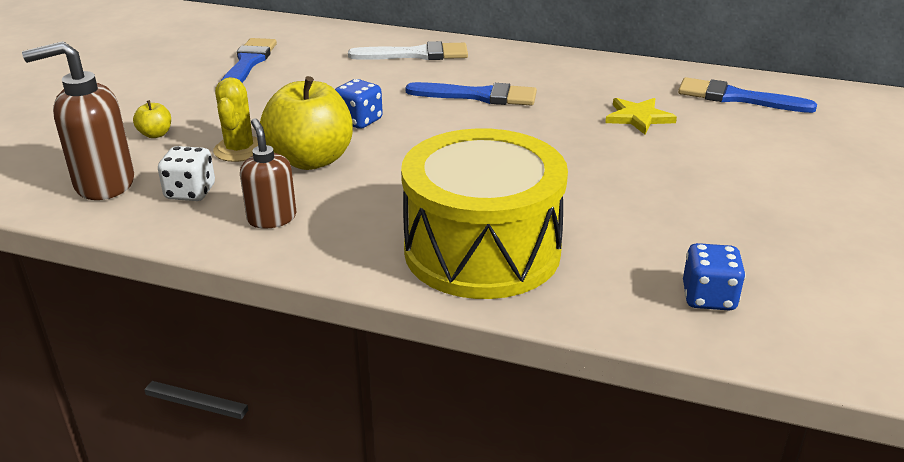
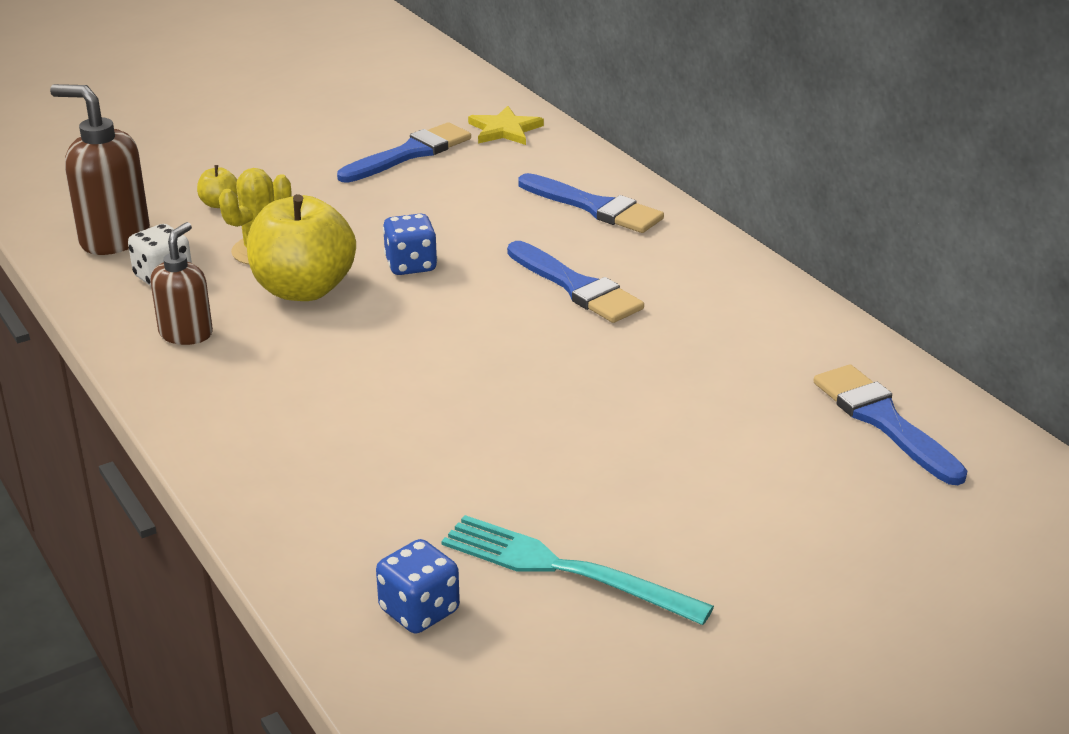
camera: 40 degrees right, 0 degrees up
white brush [348,41,468,60] -> blue brush [518,173,664,233]
yellow drum [401,128,568,299] -> none
yellow star [605,98,677,135] -> yellow star moved to [468,106,544,145]
none -> turquoise fork [441,515,714,625]

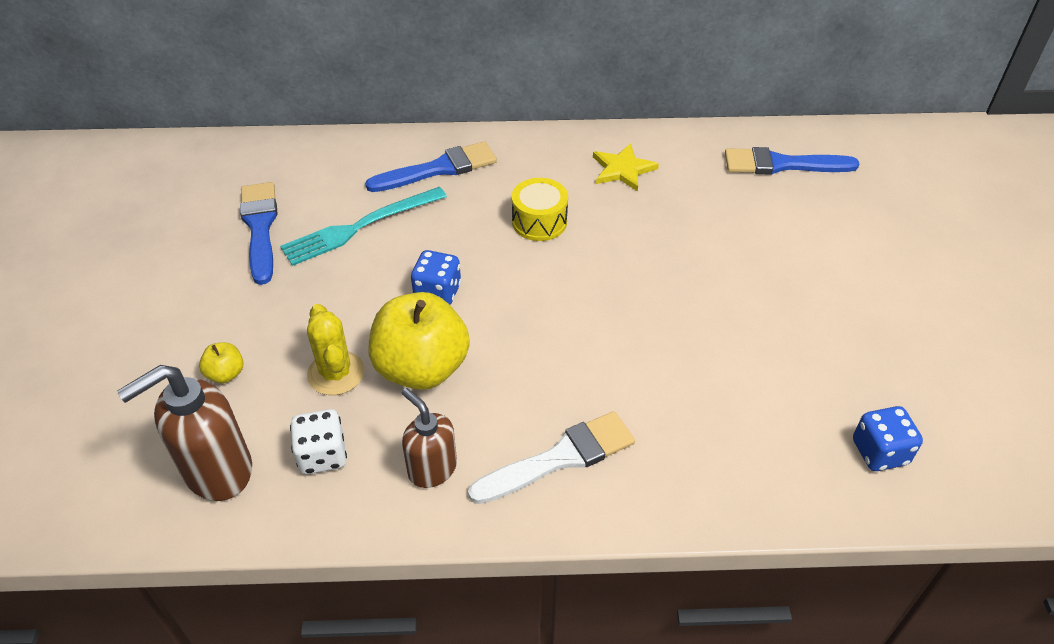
camera: 60 degrees left, 15 degrees up
turquoise fork [441,515,714,625] -> turquoise fork moved to [280,187,447,266]
yellow star [468,106,544,145] -> yellow star moved to [593,143,659,192]
blue brush [507,241,644,323] -> yellow drum [512,178,568,241]
none -> white brush [468,411,635,504]

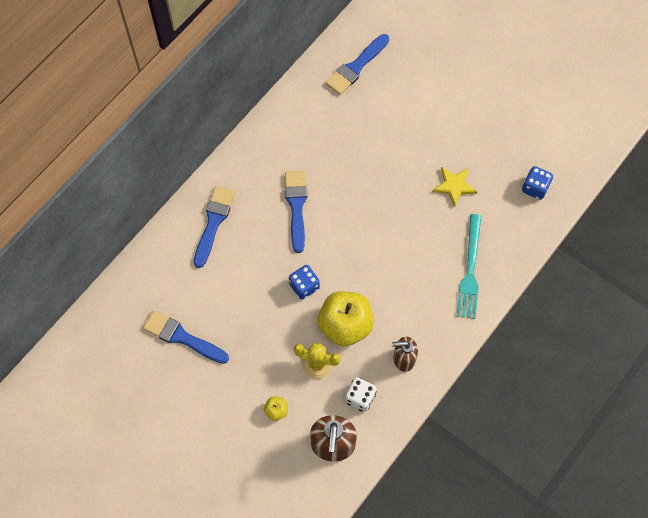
camera: 50 degrees left, 20 degrees up
turquoise fork [280,187,447,266] -> turquoise fork moved to [457,214,481,319]
white brush [468,411,635,504] -> none
yellow drum [512,178,568,241] -> blue brush [285,171,307,253]
yellow star [593,143,659,192] -> yellow star moved to [433,167,477,207]

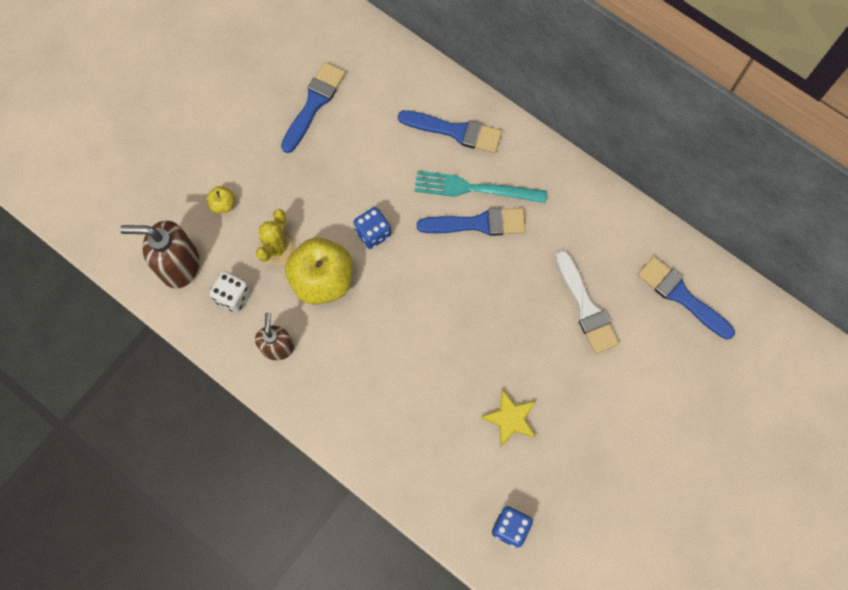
camera: 90 degrees right, 5 degrees up
turquoise fork [457,214,481,319] -> turquoise fork moved to [414,171,547,203]
none -> white brush [556,250,619,354]

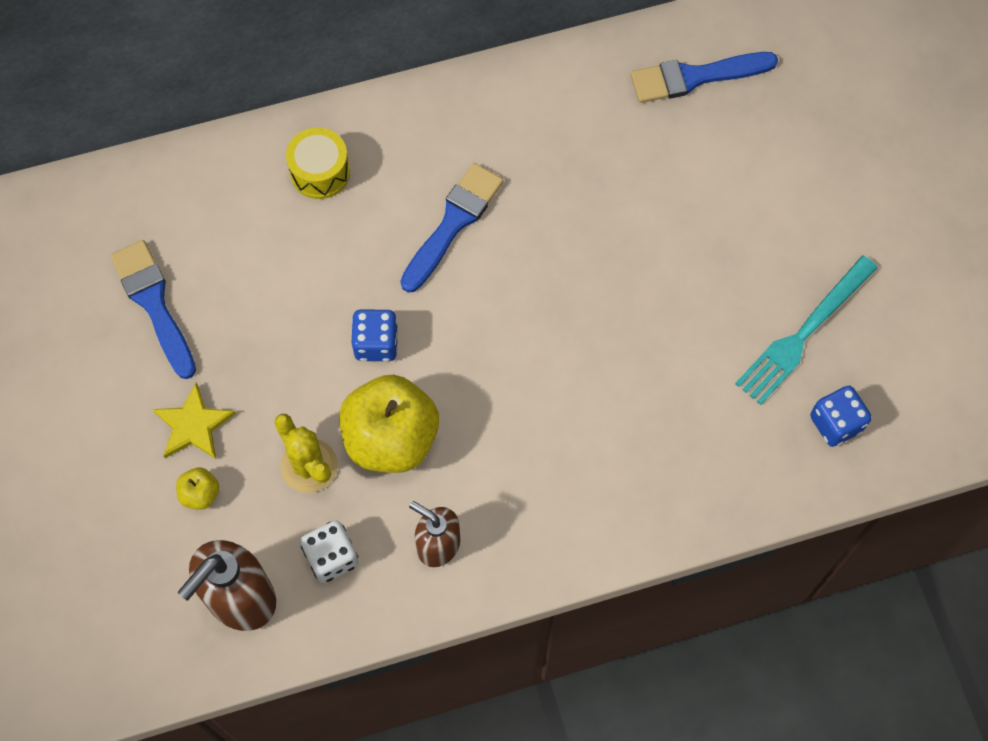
camera: 55 degrees left, 5 degrees down
blue brush [398,110,502,153] -> yellow drum [286,128,350,199]
turquoise fork [414,171,547,203] -> turquoise fork moved to [735,256,878,405]
yellow star [480,389,536,447] -> yellow star moved to [152,382,236,459]
white brush [556,250,619,354] -> none

